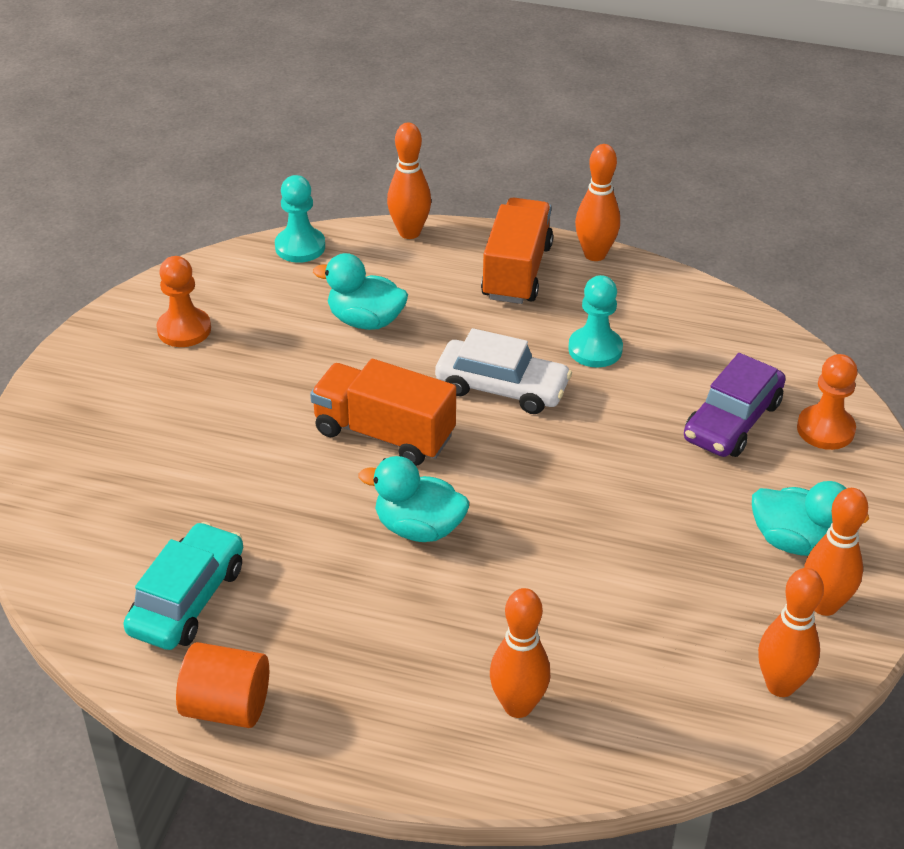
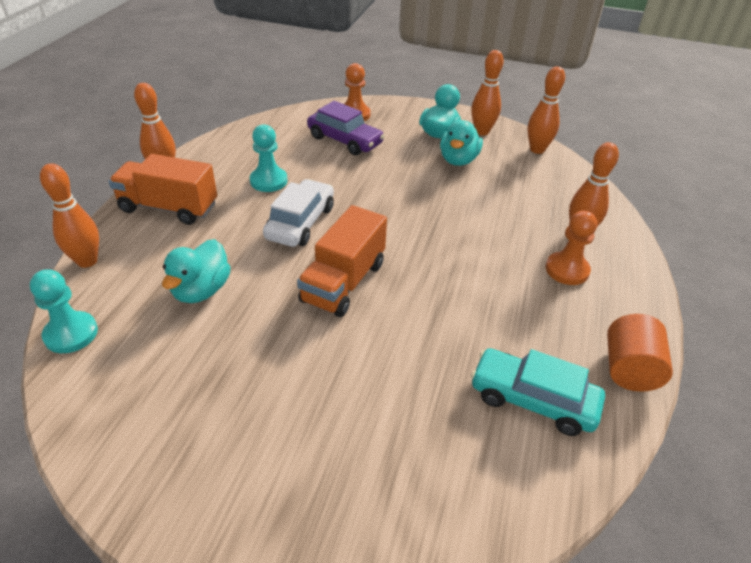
camera: 90 degrees left, 0 degrees up
orange pawn [156,256,211,347] -> orange pawn moved to [546,211,598,285]
turquoise duck [358,456,469,542] -> turquoise duck moved to [440,120,483,166]

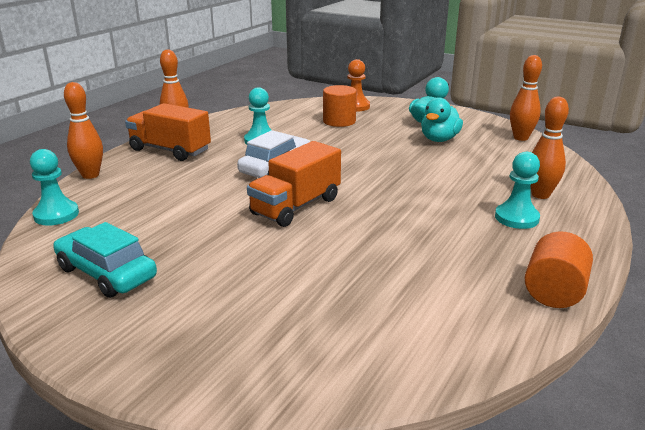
camera: 15 degrees right, 15 degrees down
turquoise duck [162,239,231,303] -> none
purple car [307,101,385,155] -> orange cylinder [323,85,357,127]
orange bowling pin [471,50,504,136] -> none
turquoise car [471,348,605,436] -> turquoise car moved to [53,222,157,298]
orange pawn [546,211,598,285] -> turquoise pawn [495,152,540,229]

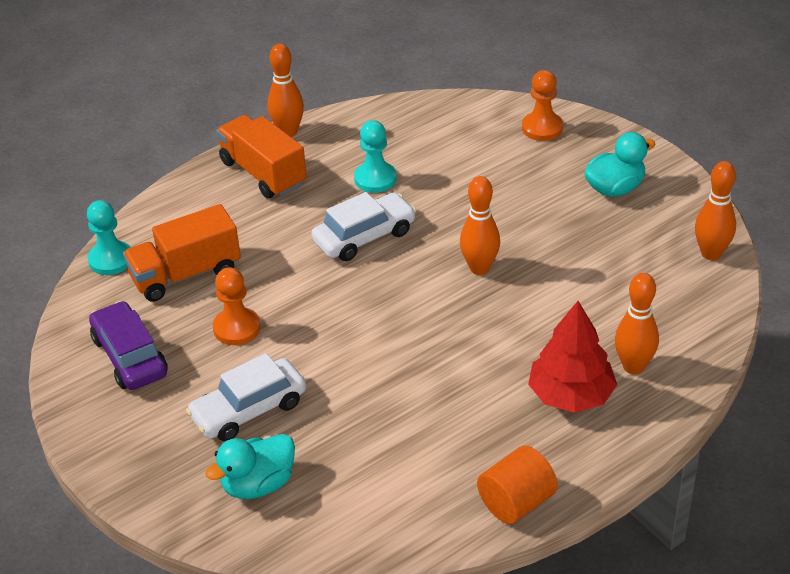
camera: 25 degrees right, 15 degrees up
turquoise car [53,222,157,298] -> purple car [89,301,168,390]
orange bowling pin [64,82,103,179] -> orange bowling pin moved to [460,176,500,275]
orange truck [247,141,341,227] -> orange truck moved to [123,204,241,302]
orange cylinder [323,85,357,127] -> none
turquoise duck [421,97,463,142] -> turquoise duck moved to [205,434,295,499]
turquoise pawn [495,152,540,229] -> red tree [528,301,617,413]
none -> white car [186,353,306,441]
none -> orange pawn [213,267,260,345]

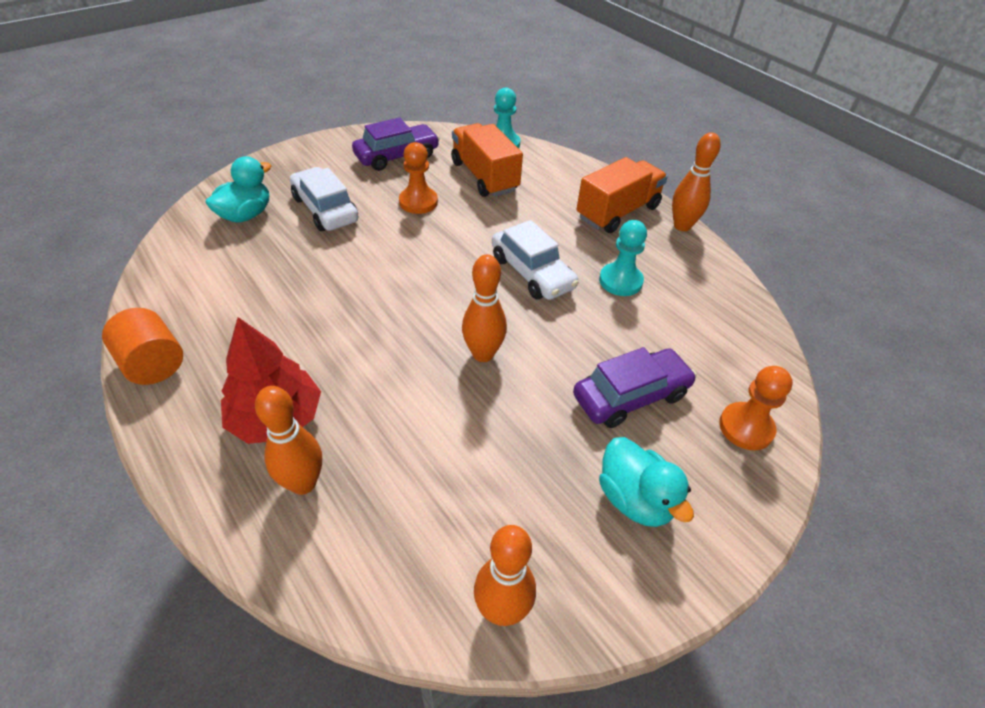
camera: 85 degrees right, 5 degrees up
turquoise duck [205,434,295,499] -> turquoise duck turned 75 degrees clockwise [205,156,271,223]
none -> purple car [573,347,697,428]

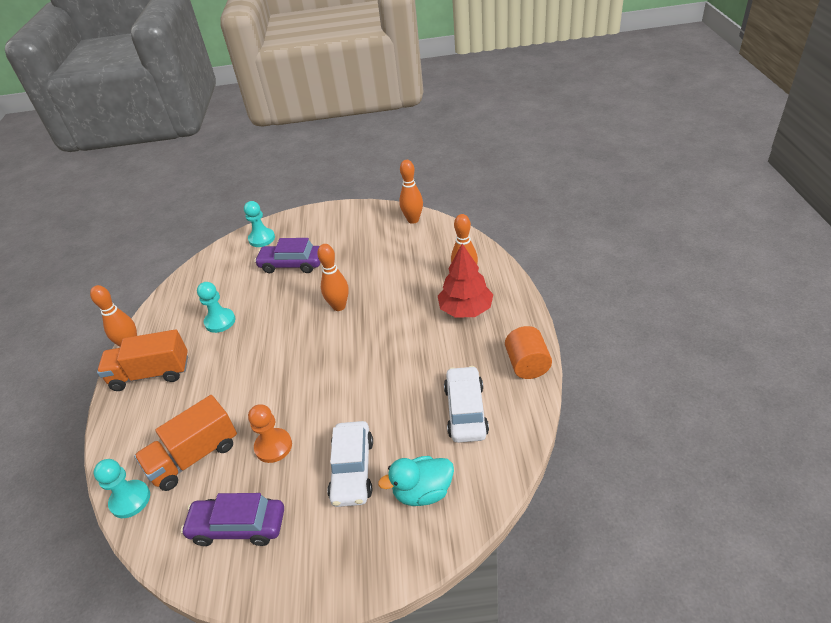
camera: 140 degrees left, 5 degrees down
orange truck [451,123,523,197] -> orange truck turned 45 degrees clockwise [134,395,237,491]
white car [492,220,579,300] -> white car moved to [444,366,489,443]
turquoise duck [599,437,694,527] -> none
orange pawn [719,366,793,450] -> turquoise pawn [244,201,275,247]

